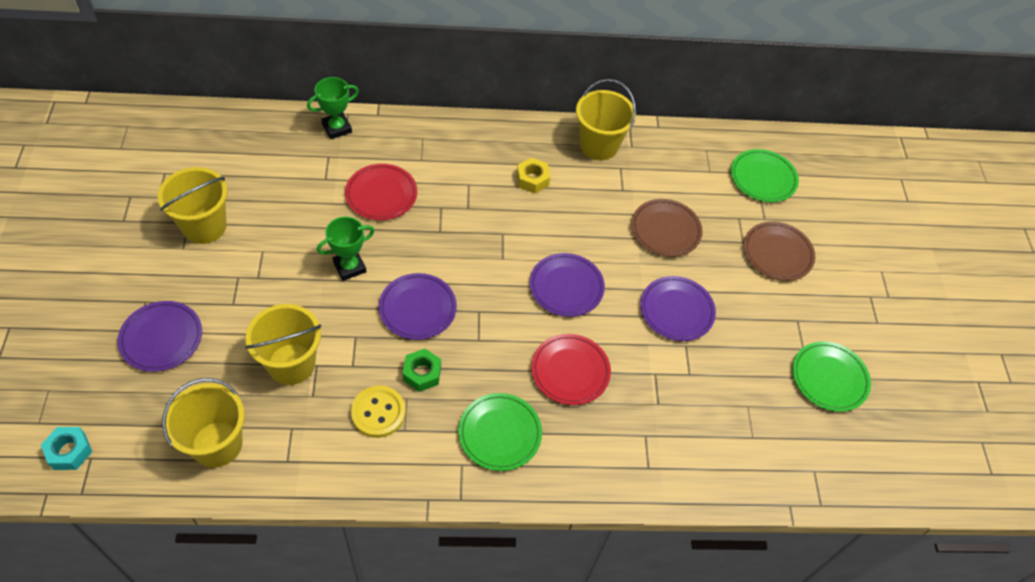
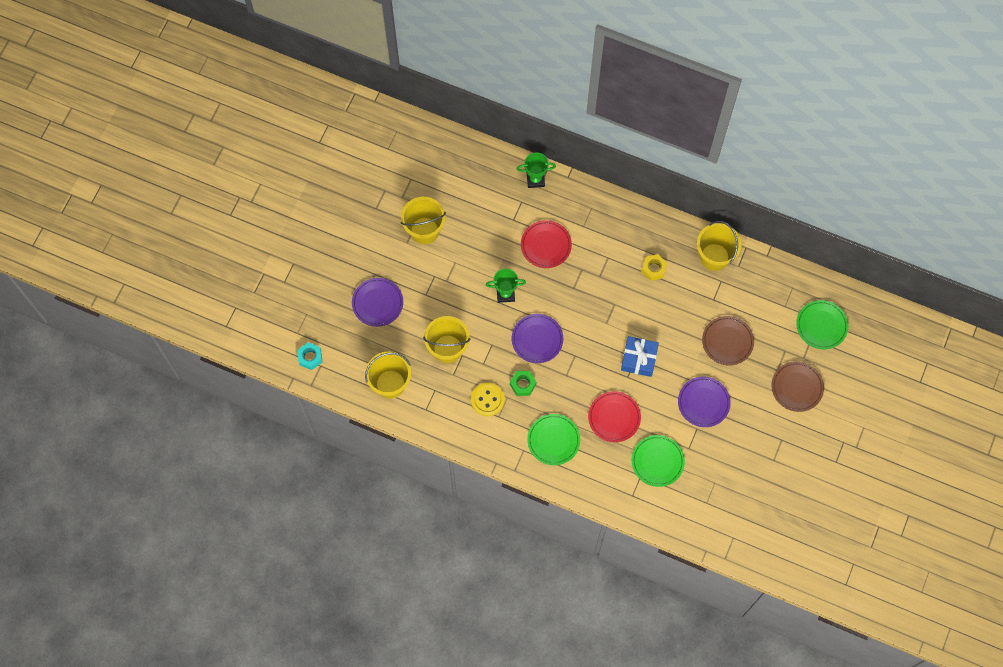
camera: 30 degrees right, 15 degrees up
purple plate [530,253,605,317] -> blue gift [621,336,659,377]
green plate [793,341,871,412] -> green plate moved to [632,435,685,487]

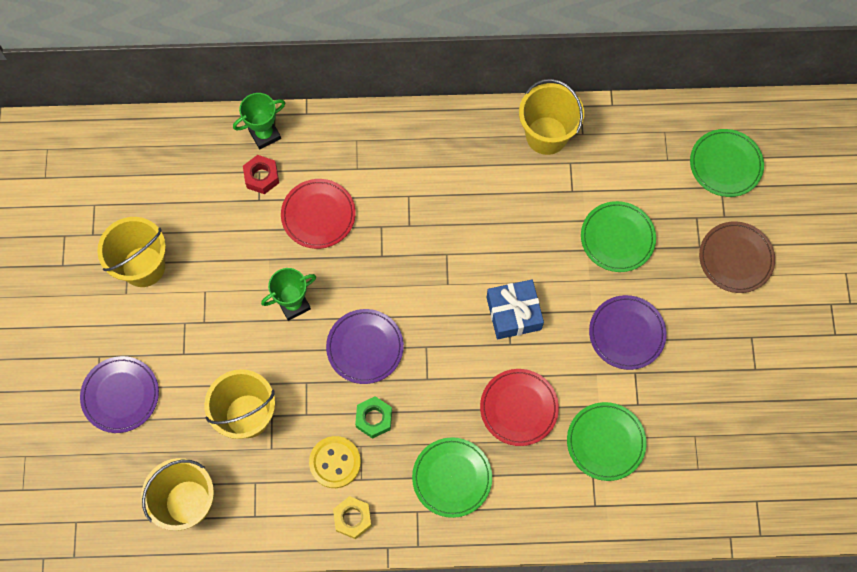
camera: 25 degrees left, 0 degrees up
turquoise nut [297,342,322,370] -> none
yellow nut [642,254,667,281] -> yellow nut moved to [333,496,372,539]
brown plate [702,316,754,366] -> green plate [581,201,656,272]
none -> red nut [243,155,279,194]

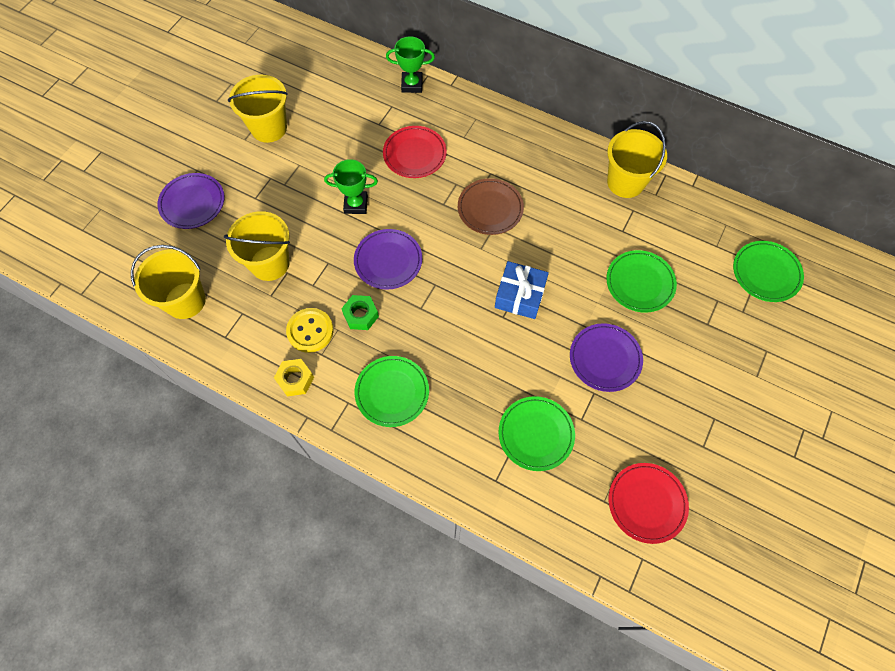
camera: 30 degrees right, 5 degrees down
red nut [243,155,279,194] -> none
red plate [480,369,559,446] -> red plate moved to [609,463,689,544]
brown plate [699,221,775,293] -> brown plate moved to [458,178,524,235]

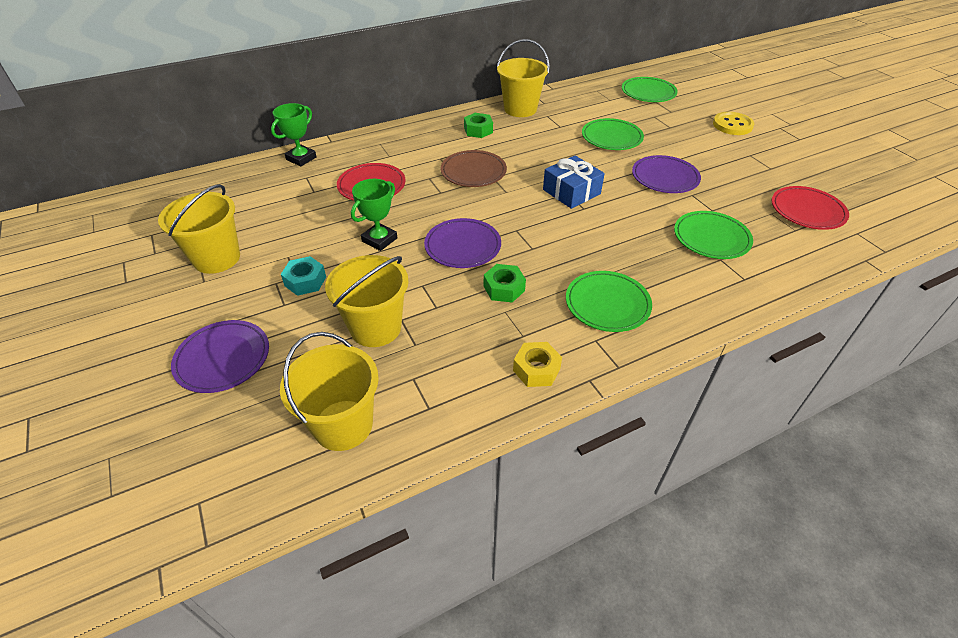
camera: 55 degrees left, 20 degrees down
yellow button [286,308,334,353] -> yellow button moved to [713,112,754,135]
none -> turquoise nut [281,256,326,296]
none -> green nut [464,113,493,138]

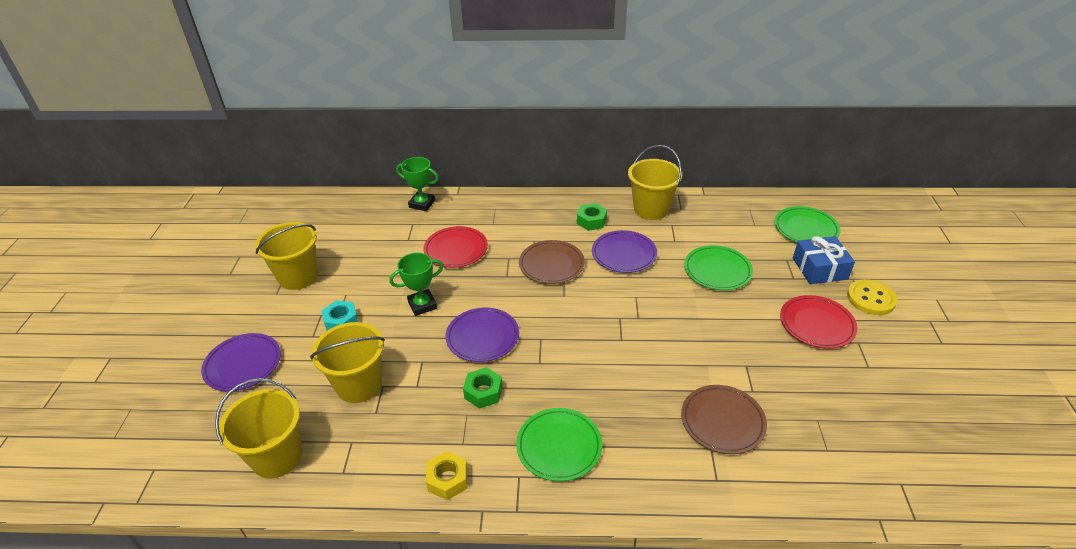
camera: 30 degrees right, 5 degrees down
green trophy [271,103,317,167] -> green trophy turned 45 degrees clockwise [396,157,439,211]
blue gift [543,156,605,209] -> blue gift moved to [793,236,855,284]
purple plate [632,155,701,193] -> purple plate moved to [592,230,657,273]
green plate [674,211,753,259] -> brown plate [681,385,767,454]
red plate [772,186,849,230] -> red plate moved to [780,295,858,349]

